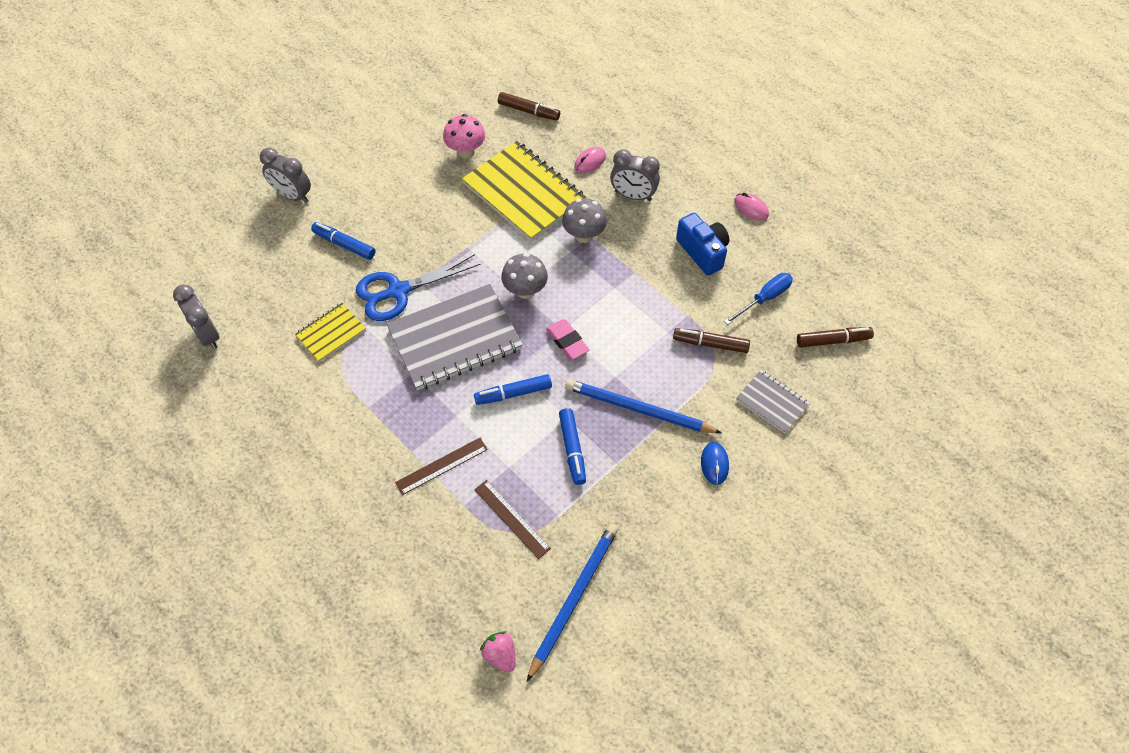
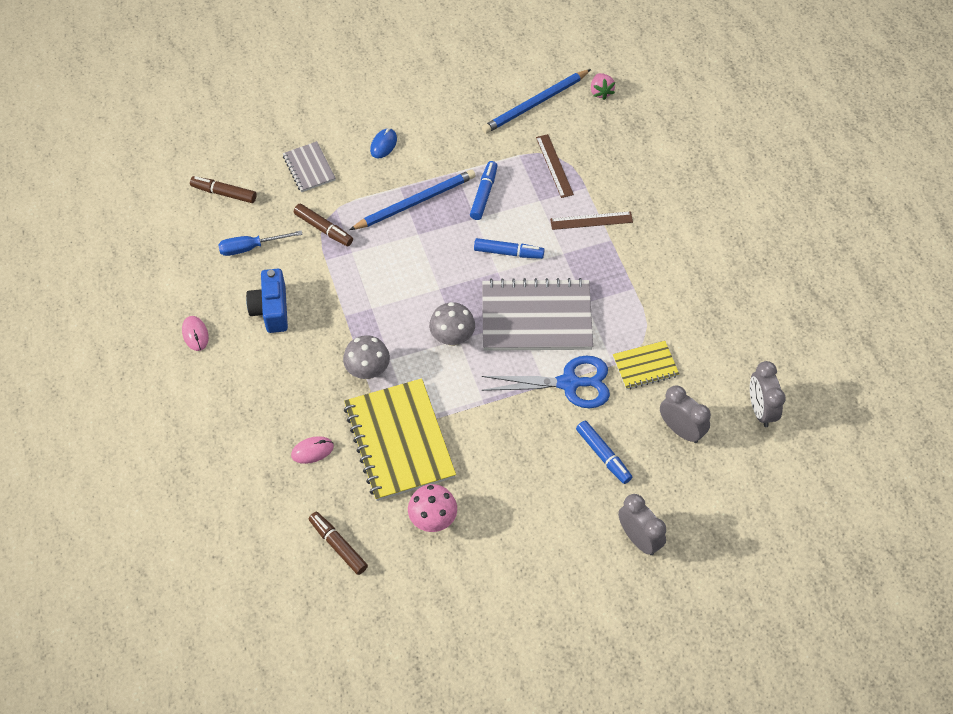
camera: 155 degrees left, 0 degrees up
pink eraser [546,319,589,360] -> none
blue pencil [565,379,722,433] -> blue pencil turned 75 degrees counterclockwise [350,170,476,230]
grey clock [610,149,660,201] -> grey clock moved to [660,385,711,443]

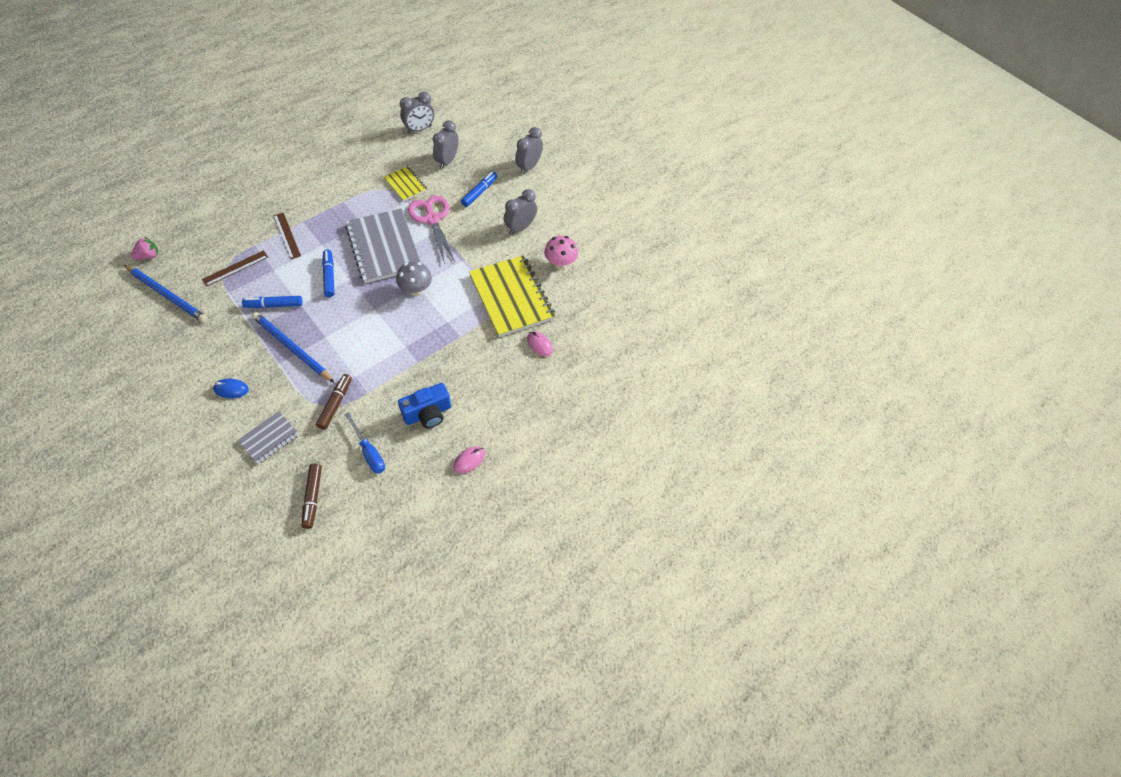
camera: 115 degrees left, 0 degrees up
brown marker [309,512,368,575] -> none
grey mushroom [343,335,390,379] -> none
yellow notebook [344,378,456,501] -> yellow notebook turned 75 degrees counterclockwise [469,255,555,337]
blue scissors [481,355,610,408] -> pink scissors [408,196,455,264]
none -> grey clock [504,189,537,235]

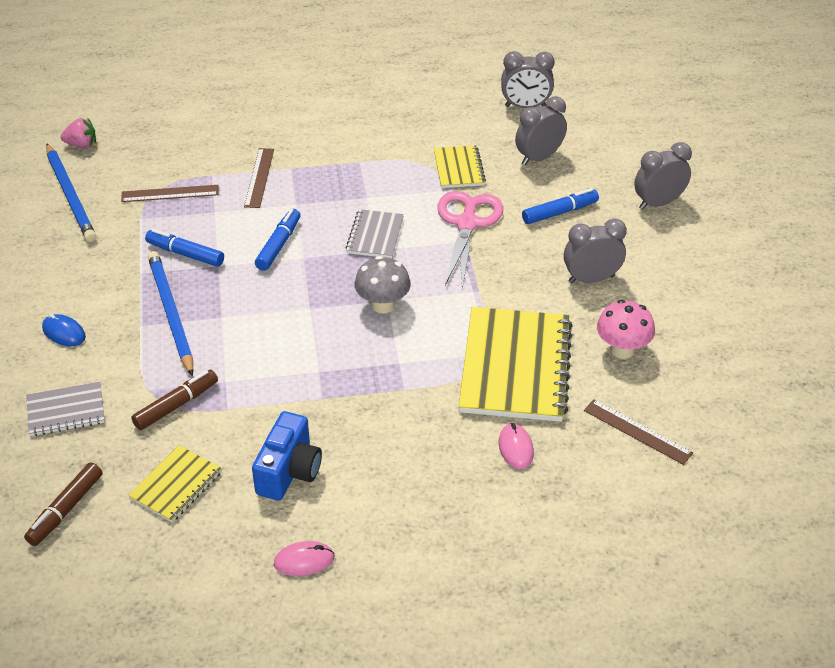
camera: 35 degrees right, 15 degrees down
grey notebook [345,208,421,283] -> grey notebook [345,209,404,258], size x0.51
blue screwdriver [345,412,385,474] -> yellow notebook [128,445,222,523]
blue camera [398,383,451,428] -> blue camera turned 75 degrees counterclockwise [252,411,322,501]
none -> brown ruler [584,399,693,465]

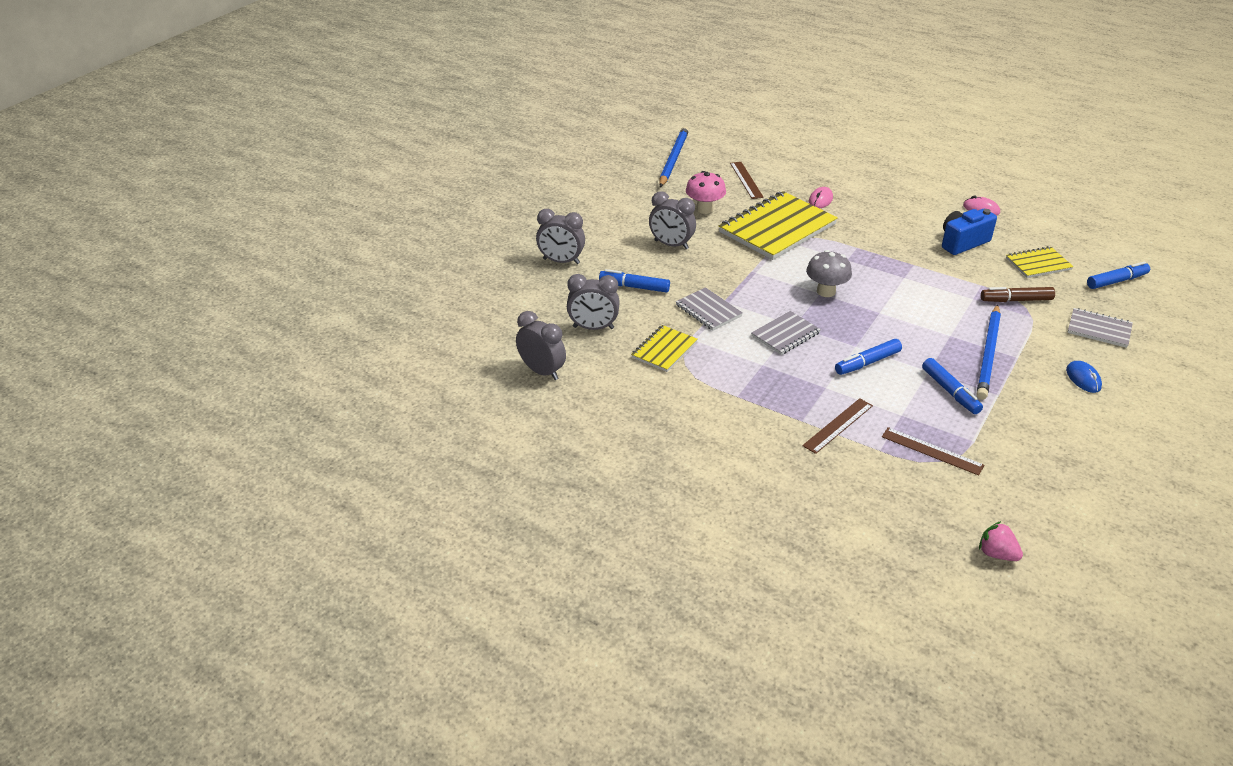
camera: 140 degrees left, 5 degrees down
brown marker [24,462,102,546] -> blue marker [1087,261,1150,289]
blue pencil [46,144,96,242] -> blue pencil moved to [659,126,689,187]
pink scissors [437,191,503,289] -> grey notebook [676,287,743,330]

